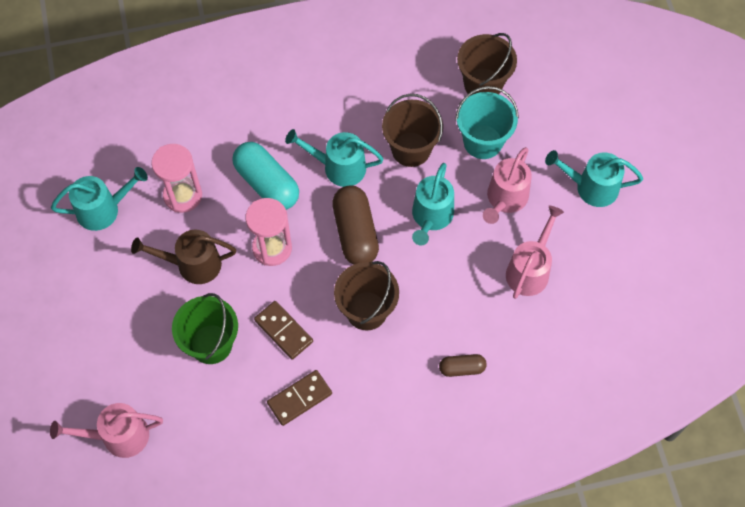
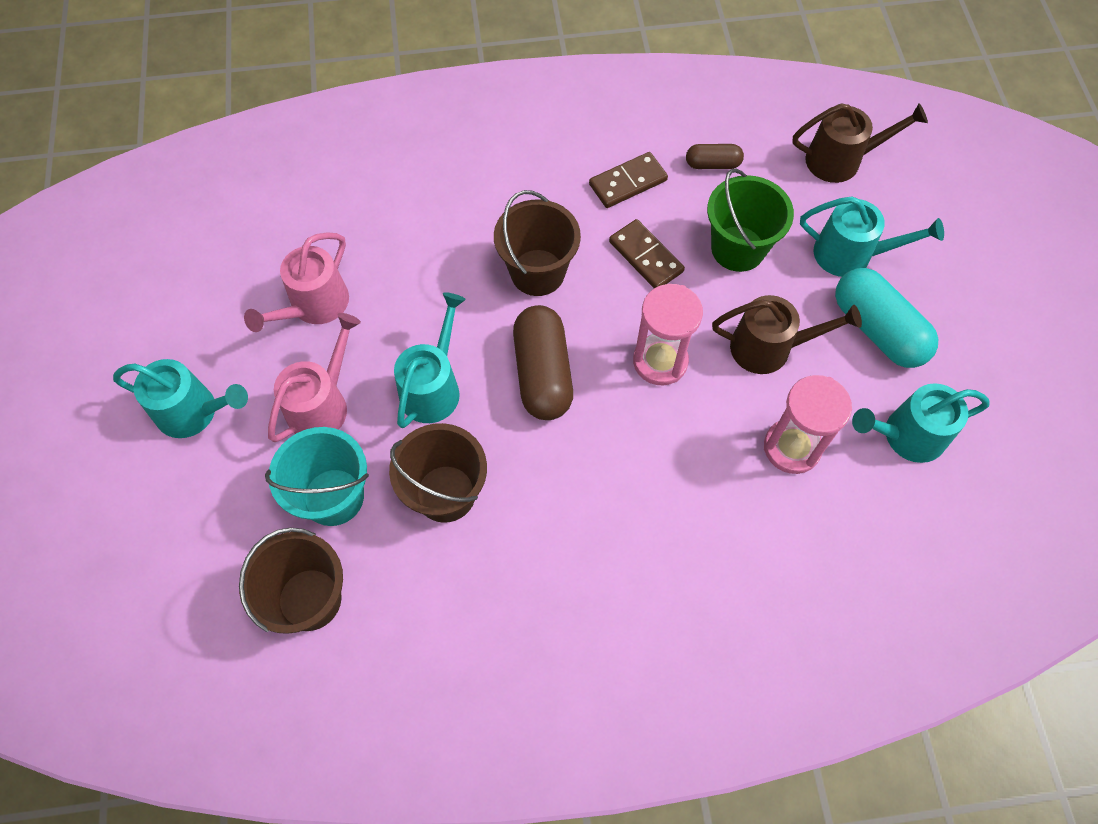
camera: 175 degrees left, 0 degrees up
pink watering can [50,403,163,458] -> brown watering can [792,103,928,183]
turquoise capsule [232,142,299,210] -> turquoise capsule moved to [835,268,938,368]
turquoise watering can [285,129,384,187] -> turquoise watering can moved to [800,196,944,277]
brown capsule [439,354,487,377] -> brown capsule moved to [686,144,744,169]

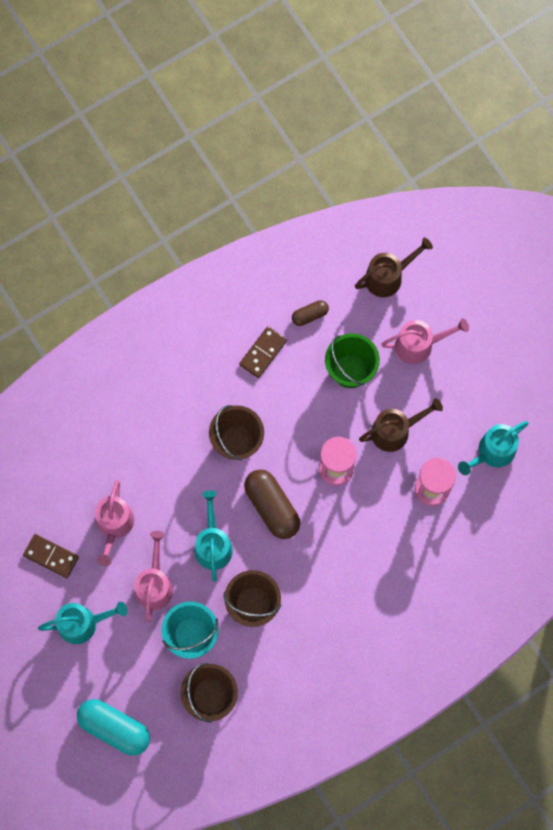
camera: 25 degrees left, 10 degrees up
brown domino [609,219,685,288] -> brown domino moved to [23,534,79,578]
turquoise watering can [800,196,944,277] -> pink watering can [381,318,469,364]
turquoise capsule [835,268,938,368] -> turquoise capsule moved to [77,699,150,756]

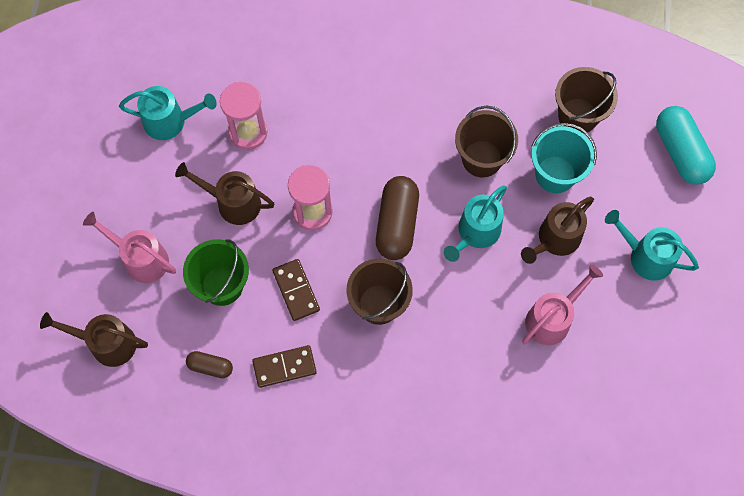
camera: 140 degrees left, 5 degrees down
brown domino [23,534,79,578] -> brown domino moved to [272,259,320,321]
pink watering can [134,531,173,623] -> brown watering can [521,197,594,264]

